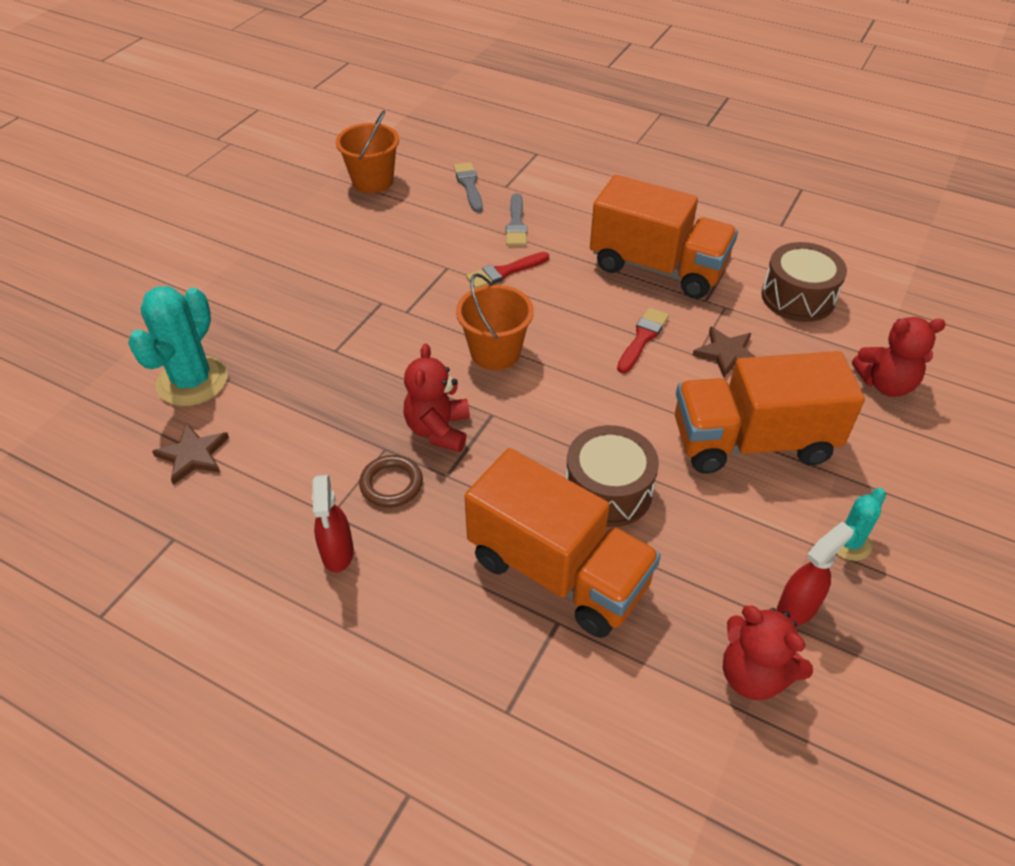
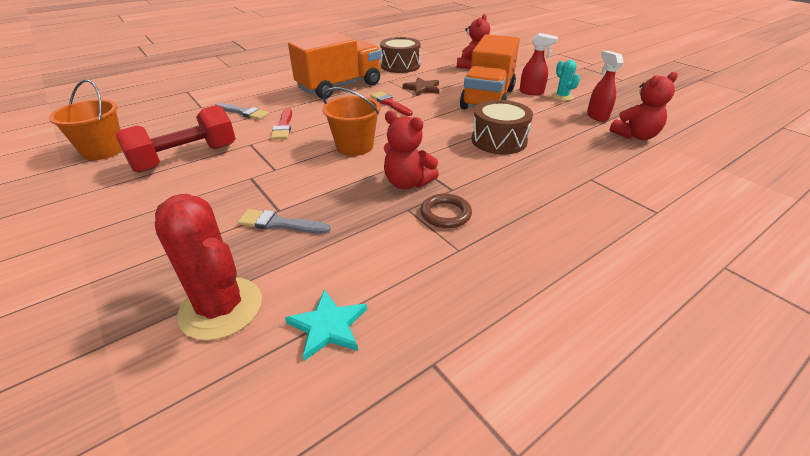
camera: 65 degrees left, 10 degrees down
turquoise cactus [128,286,228,406] -> red cactus [155,194,262,340]
brown star [152,423,229,485] -> turquoise star [285,290,367,361]
red spray bottle [312,475,354,572] -> red spray bottle moved to [520,33,558,95]
grey brush [454,162,483,212] -> grey brush moved to [238,209,331,234]
orange truck [465,448,661,638] -> none
none -> red dumbbell [116,105,236,173]

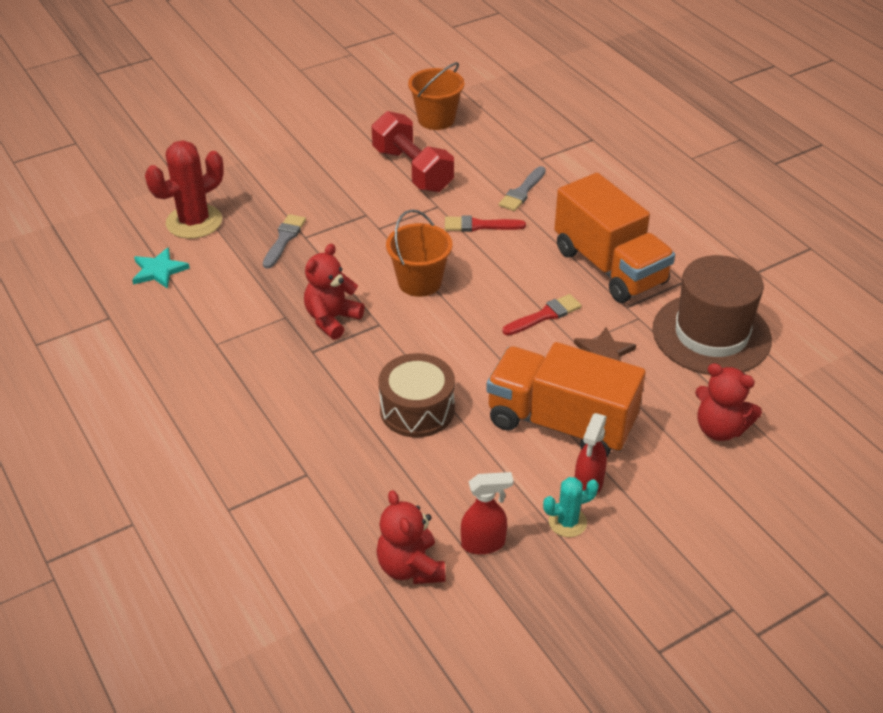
camera: 95 degrees right, 5 degrees up
brown drum [380,37,421,73] -> brown hat [652,255,772,375]
brown ring [420,194,472,228] -> none

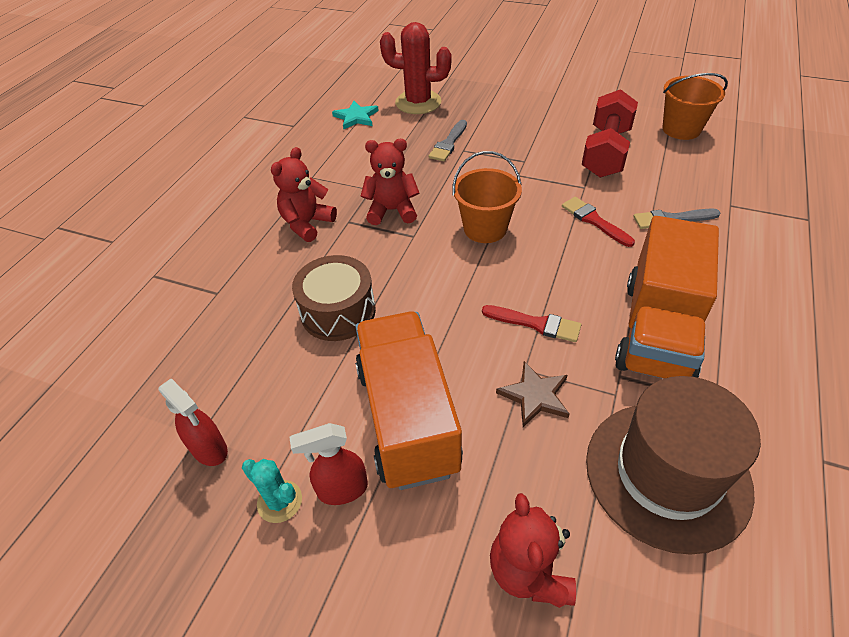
camera: 55 degrees right, 5 degrees up
grey brush [263,214,306,269] -> grey brush turned 135 degrees clockwise [429,120,467,161]
red teddy bear [376,490,446,584] -> red teddy bear moved to [271,147,337,242]

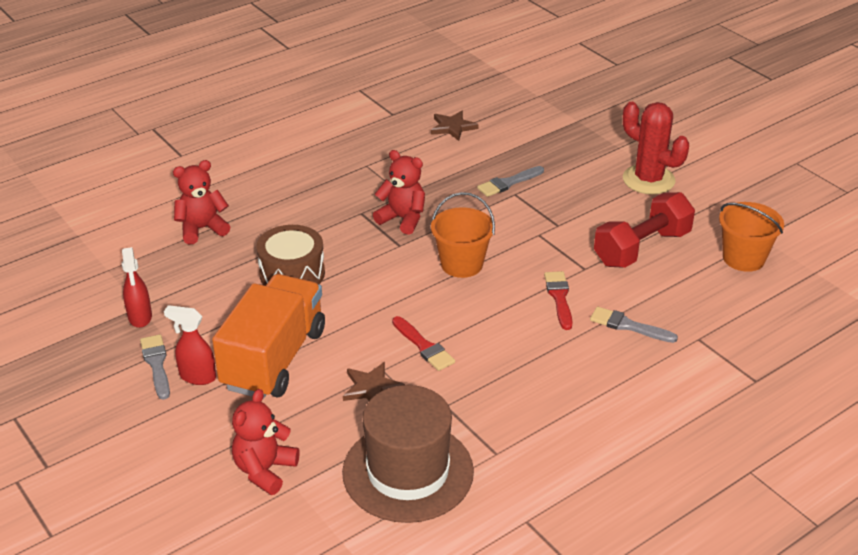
camera: 30 degrees right, 10 degrees down
turquoise cactus [242,459,302,523] -> grey brush [140,335,170,400]
red teddy bear [271,147,337,242] -> red teddy bear moved to [173,160,230,245]
turquoise star [332,101,379,130] -> brown star [431,111,479,141]
red cactus [380,22,452,114] -> red cactus moved to [623,102,689,194]
orange truck [615,216,719,379] -> none

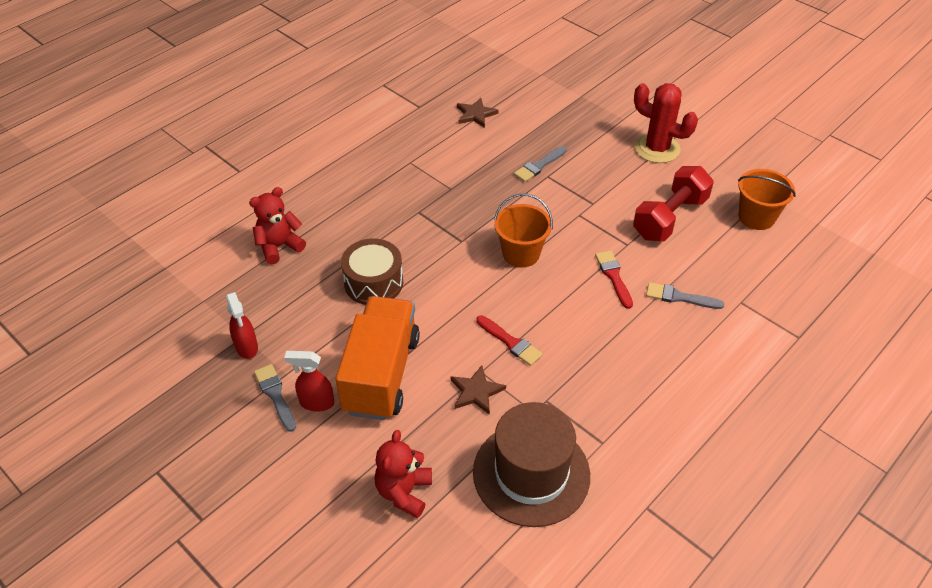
camera: 10 degrees left, 10 degrees up
red teddy bear [373,150,425,235] -> none

